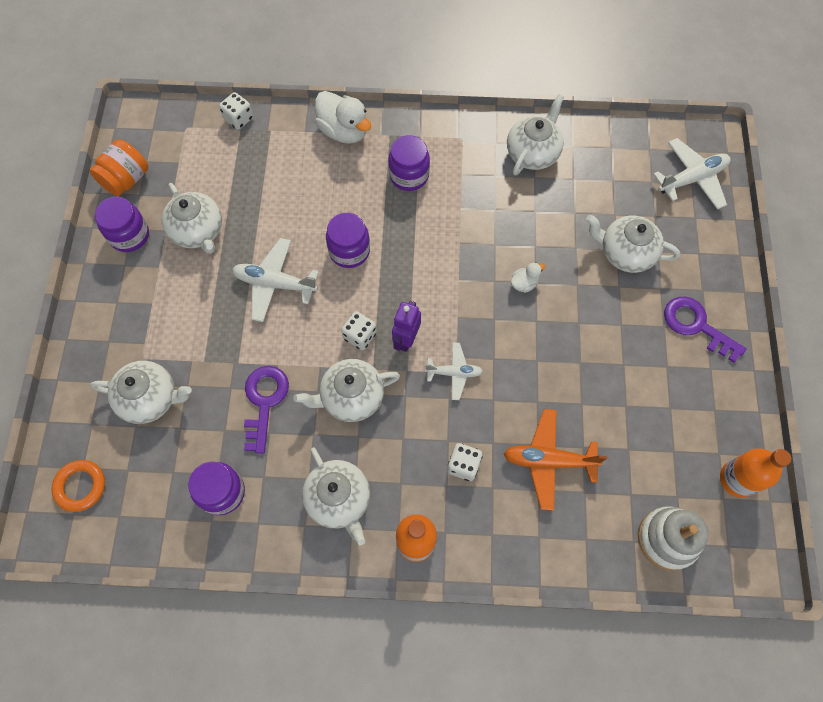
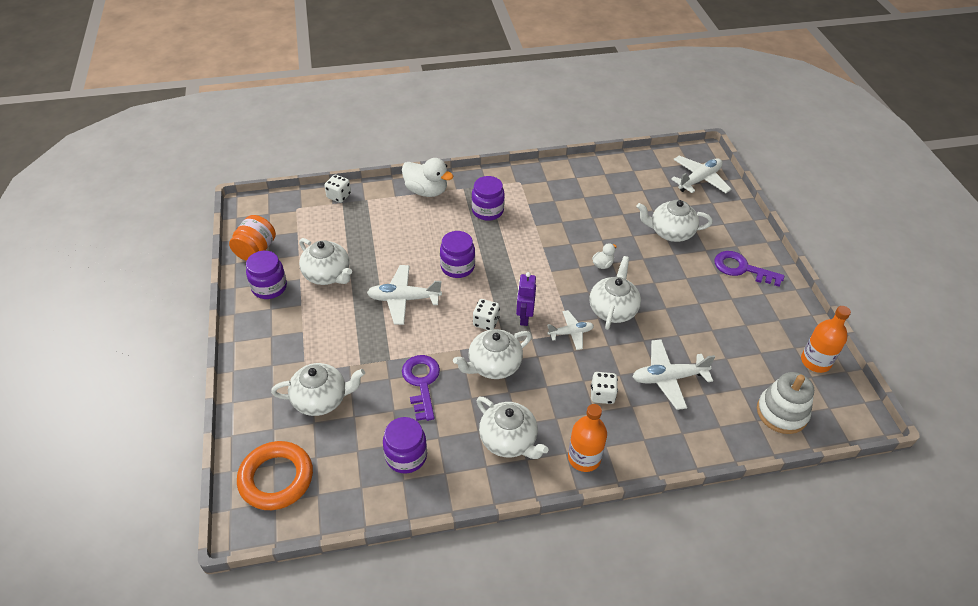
camera: 15 degrees left, 20 degrees down
orange ring [52,460,105,512] -> orange ring [237,441,313,510], size x1.56
orange plane [504,409,607,511] -> white plane [632,339,715,410]
white teapot [507,94,564,175] -> white teapot moved to [589,256,641,330]

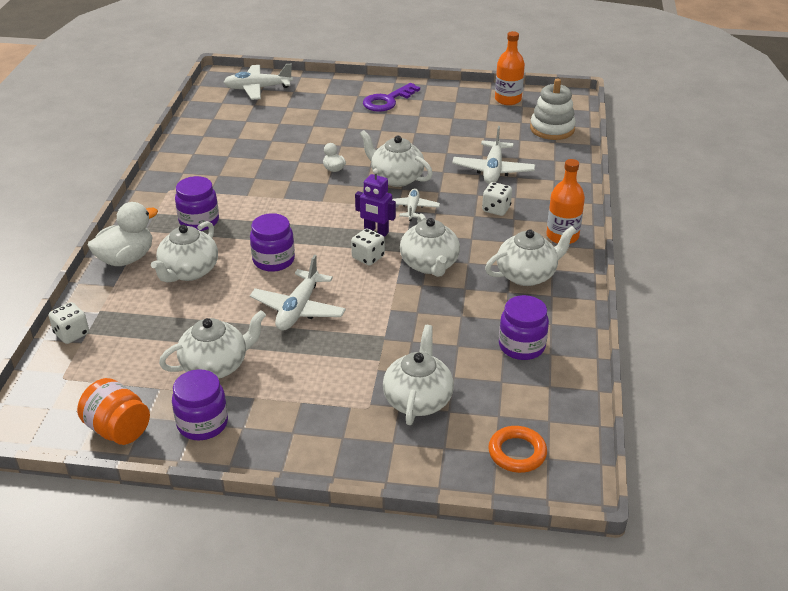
camera: 70 degrees left, 10 degrees down
orange ring [237,441,313,510] -> orange ring [488,426,547,473], size x0.64
purple key [402,355,440,421] -> none
white teapot [637,200,713,242] -> white teapot moved to [151,221,218,282]
white plane [671,156,731,193] -> white plane turned 75 degrees counterclockwise [223,64,293,100]

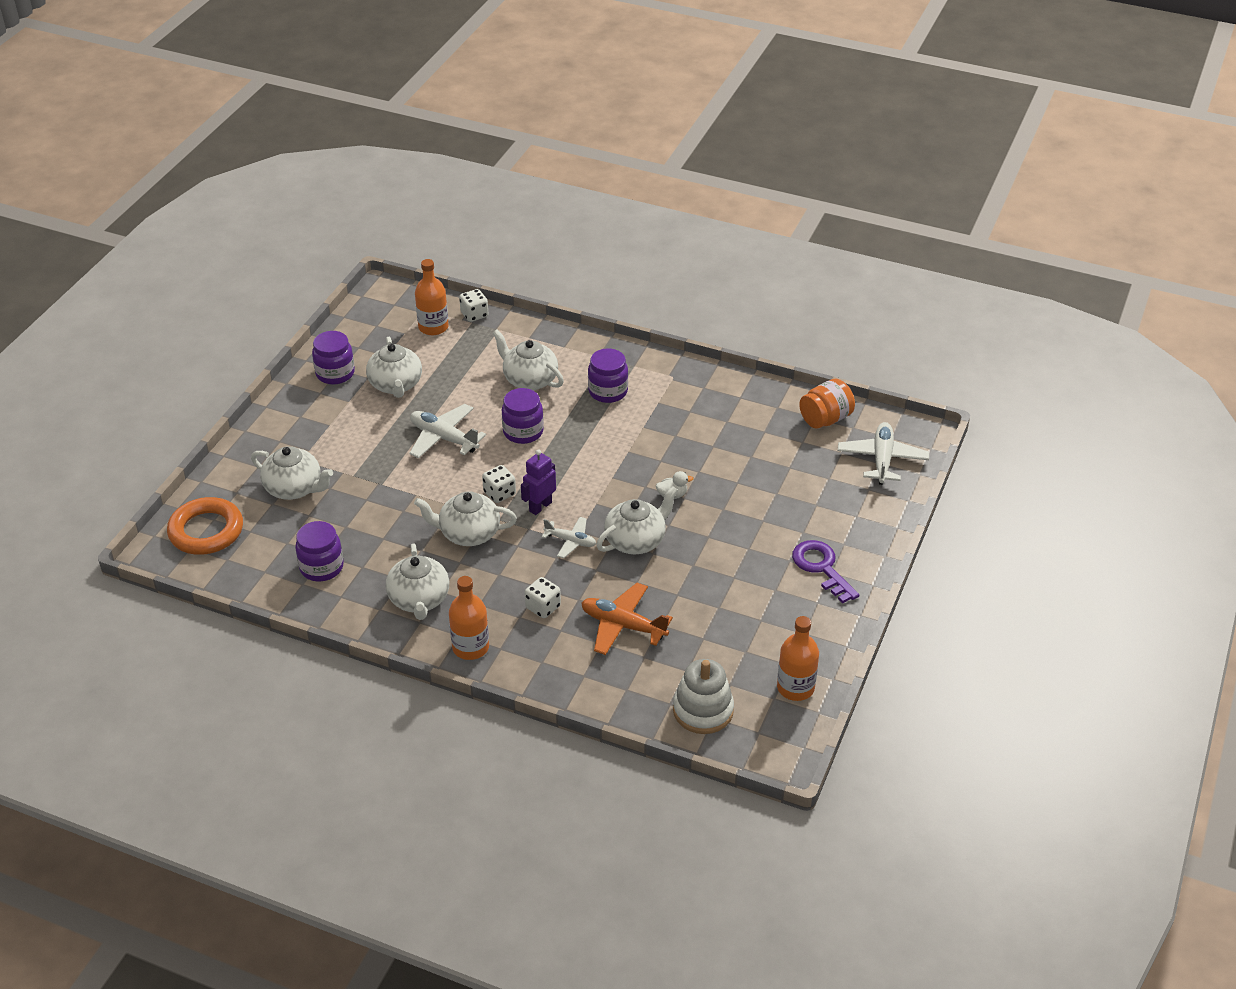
camera: 105 degrees right, 5 degrees up
orange jar [77,378,150,445] -> orange jar moved to [799,379,855,429]
white duck [88,202,158,266] -> none
white plane [452,126,535,184] -> orange plane [581,583,673,655]
orange ring [488,426,547,473] -> orange ring [167,497,243,555], size x1.56
none -> orange bottle [415,259,449,335]

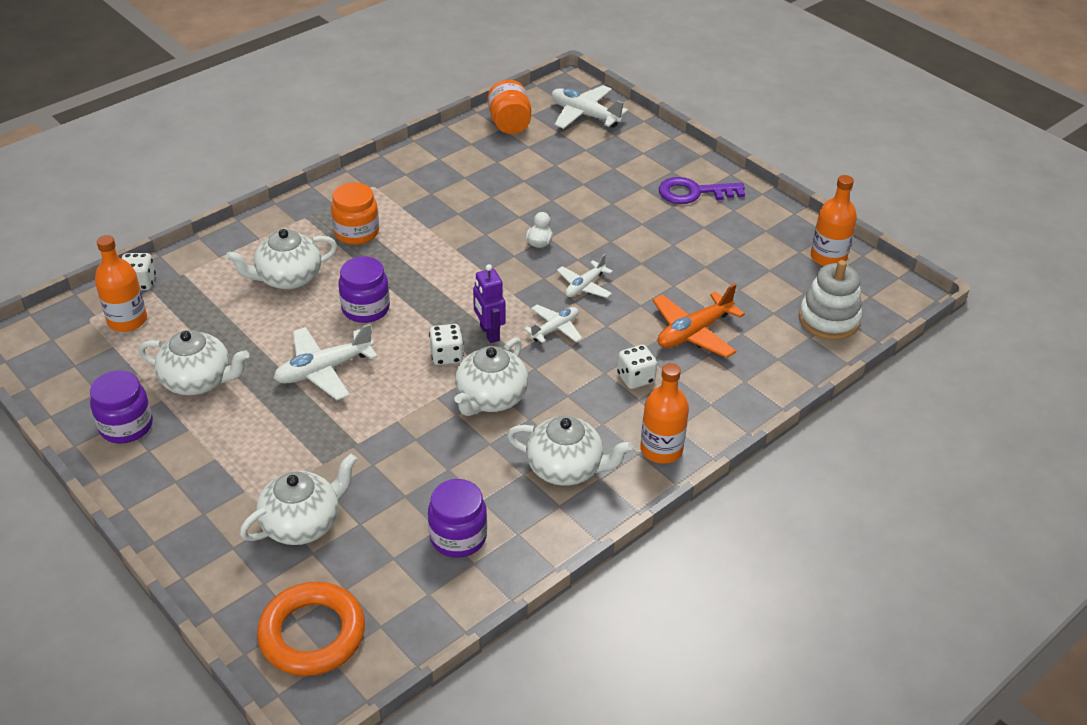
camera: 65 degrees left, 0 degrees up
purple jar [588,348,628,403] -> orange jar [331,183,379,245]
white teapot [596,486,678,554] -> white plane [557,254,613,298]

